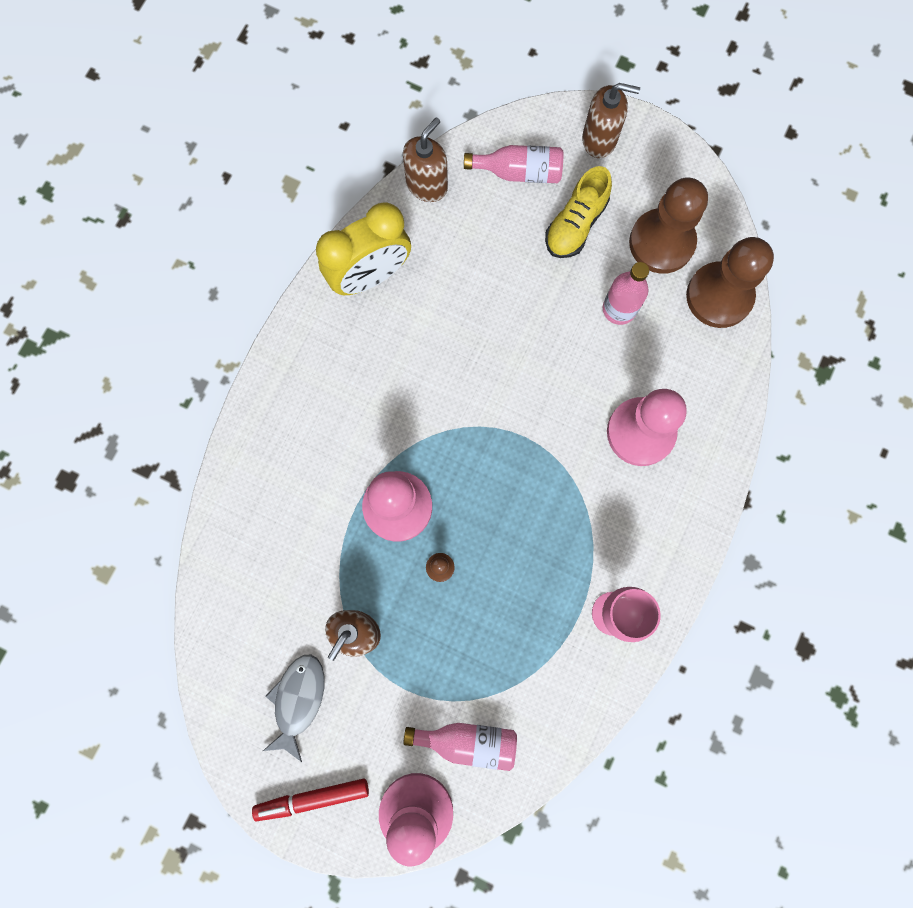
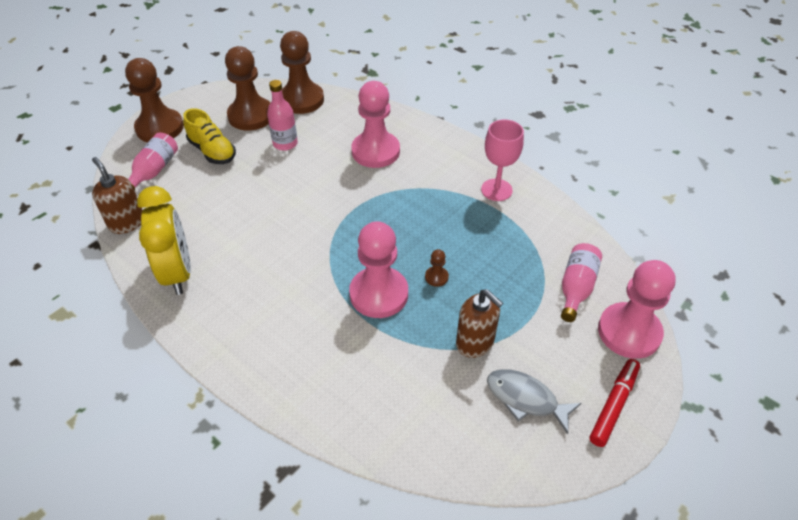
camera: 75 degrees left, 30 degrees down
red marker [252,779,369,821] -> red marker turned 150 degrees counterclockwise [590,359,640,447]
brown soap dispenser [582,83,640,158] -> brown pawn [125,58,184,142]

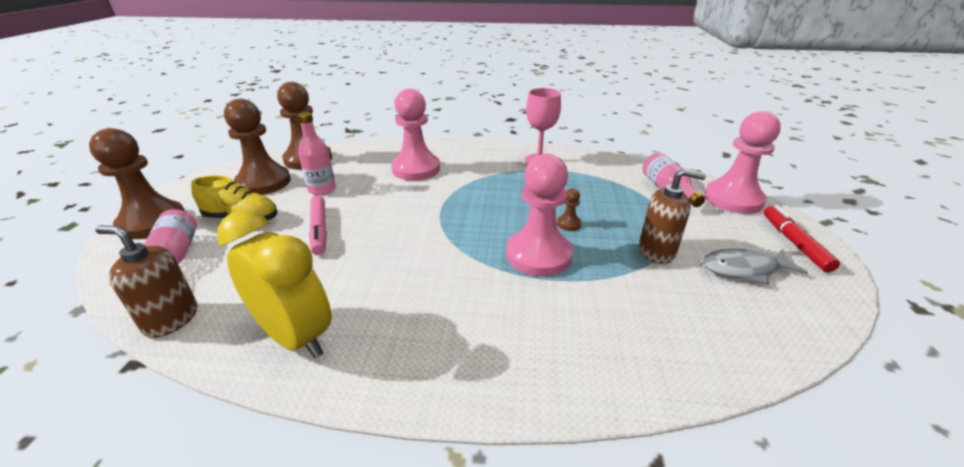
camera: 35 degrees left, 15 degrees down
none -> pink marker [309,196,327,255]

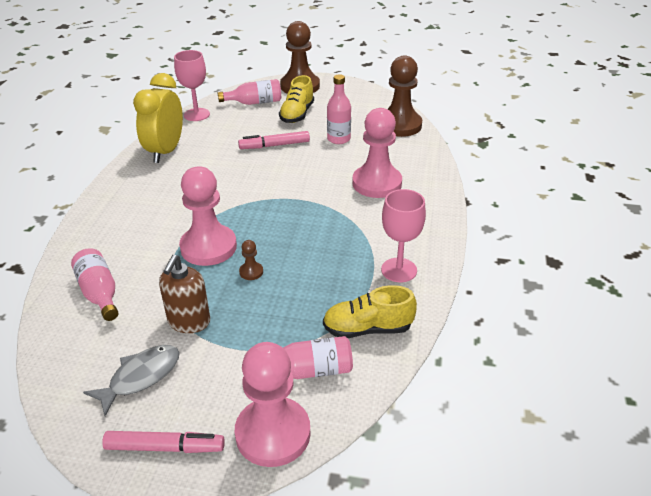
camera: 95 degrees right, 5 degrees up
brown soap dispenser [95,226,198,338] -> pink goblet [174,50,210,121]
yellow clock [217,210,332,358] -> yellow clock turned 150 degrees clockwise [133,73,183,163]
brown pawn [224,99,291,195] -> none
grey fish [702,249,808,285] -> grey fish turned 45 degrees clockwise [83,345,180,416]
red marker [763,205,840,272] -> pink marker [102,431,225,453]
none -> pink bottle [71,248,118,321]
none -> yellow shoe [323,285,417,338]

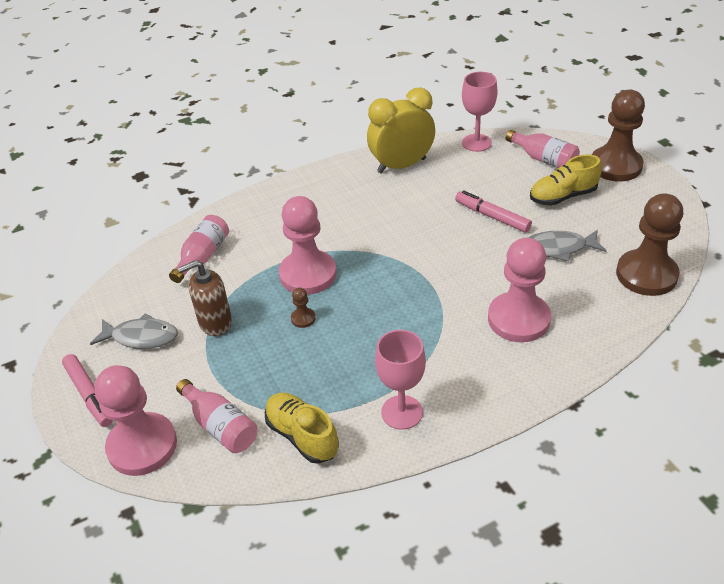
camera: 55 degrees right, 5 degrees up
pink bottle [327,74,351,144] -> grey fish [528,230,607,262]

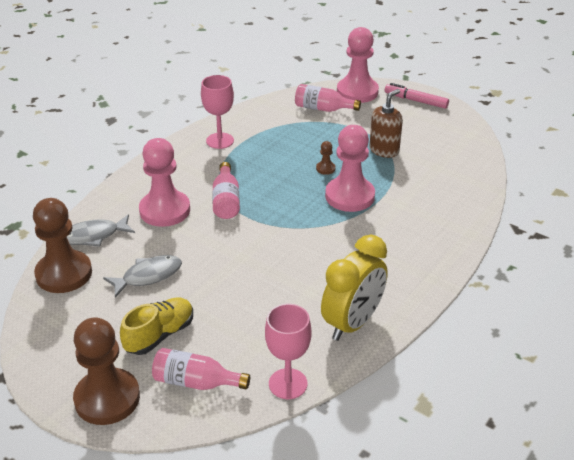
camera: 150 degrees right, 5 degrees down
grey fish [90,313,178,349] -> grey fish moved to [67,214,135,247]
pink bottle [169,215,229,283] -> pink bottle moved to [212,162,240,219]
yellow shoe [265,393,339,464] -> none
pink marker [455,190,532,232] -> none

